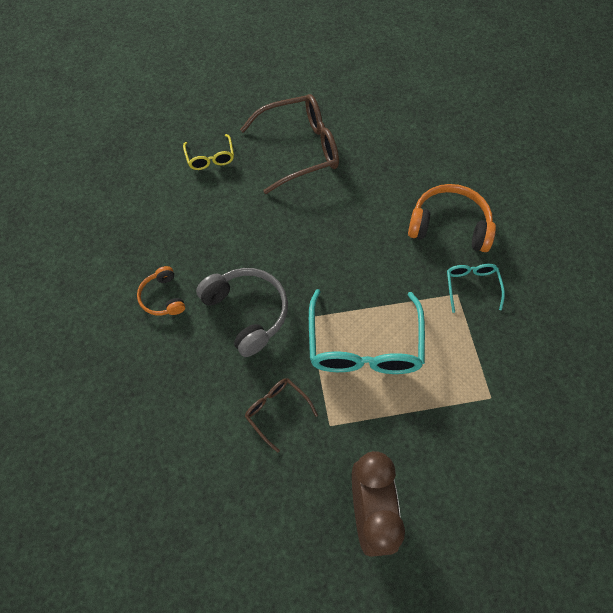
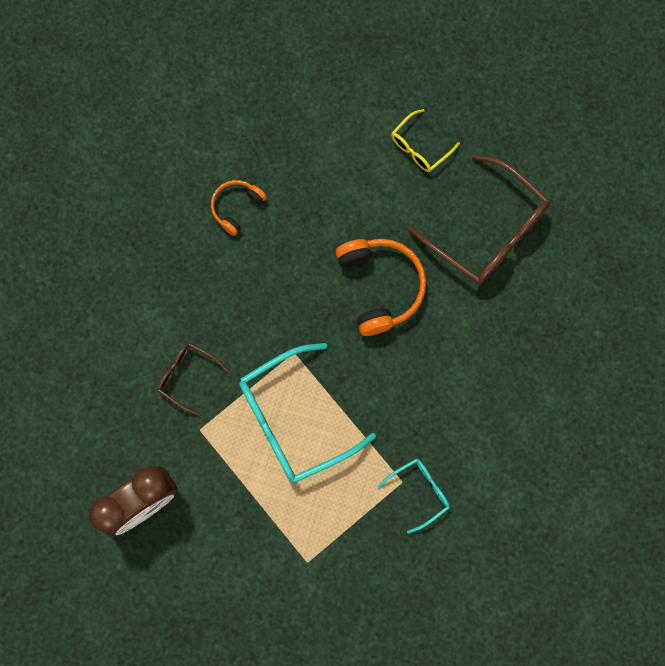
camera: 60 degrees right, 15 degrees up
grey headphones [196,268,288,357] -> none
brown glasses [245,378,318,453] -> brown glasses turned 75 degrees counterclockwise [157,343,228,416]
orange headphones [408,184,496,252] -> orange headphones moved to [336,239,426,336]

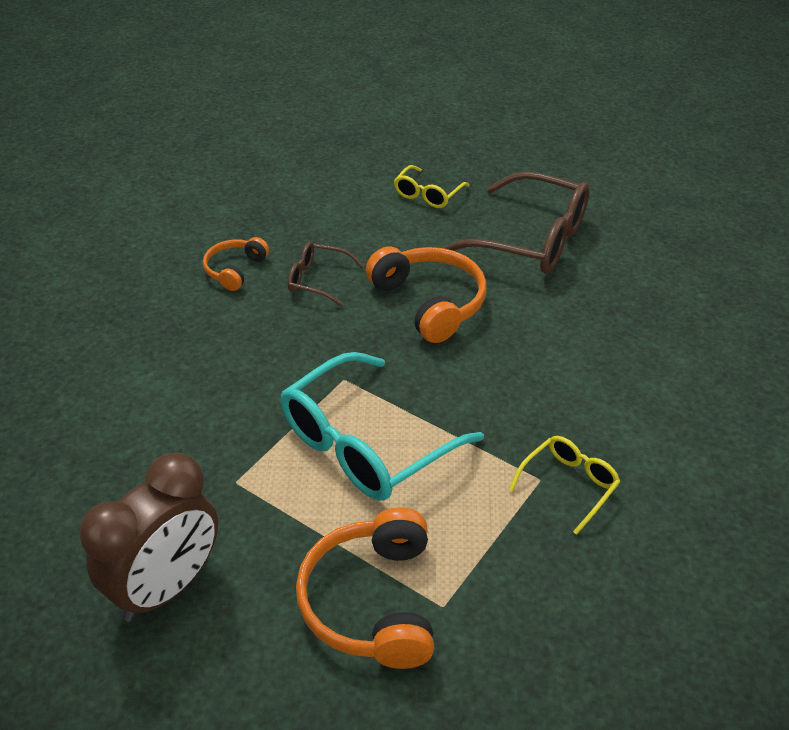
camera: 15 degrees left, 35 degrees down
brown glasses [157,343,228,416] -> brown glasses moved to [288,242,364,307]
turquoise glasses [377,459,450,534] -> yellow glasses [509,436,620,535]
none -> orange headphones [296,507,434,669]

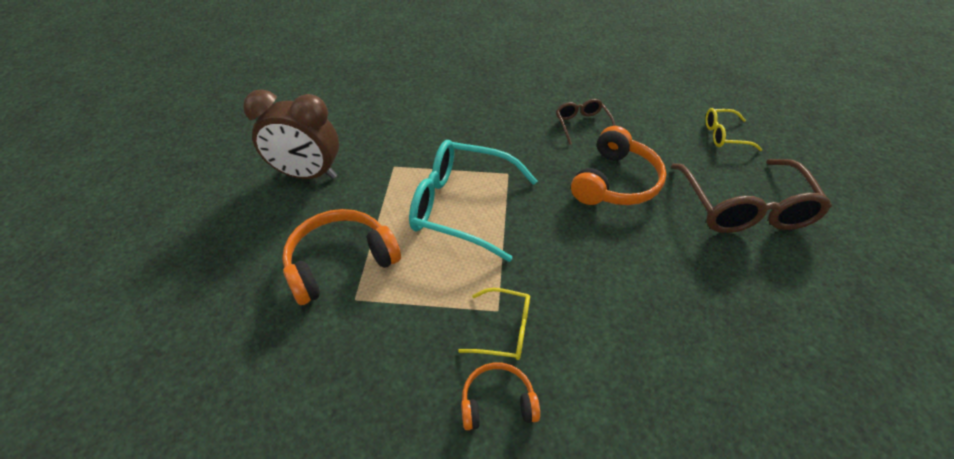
camera: 60 degrees right, 5 degrees up
orange headphones [203,237,269,291] -> orange headphones moved to [461,363,540,430]

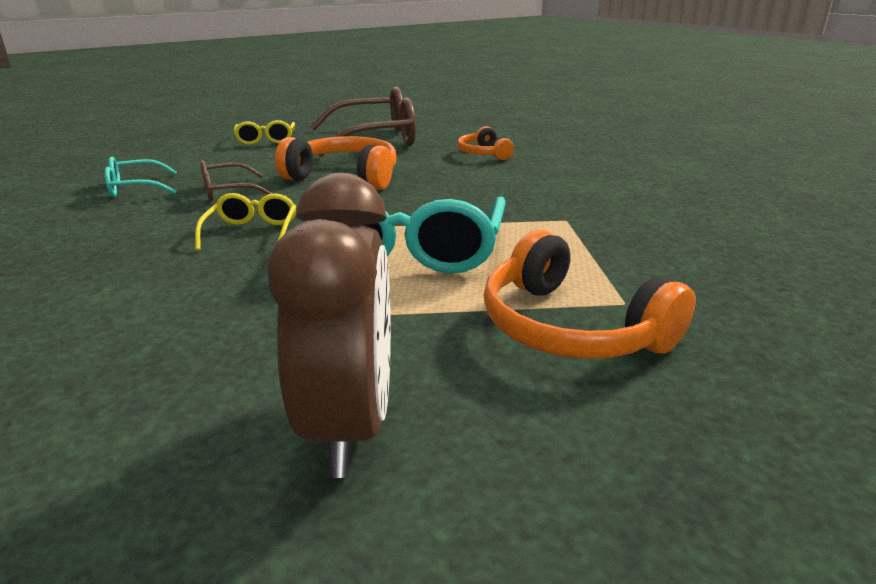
camera: 100 degrees left, 20 degrees down
yellow glasses [458,288,530,360] -> yellow glasses moved to [195,193,296,251]
orange headphones [461,363,540,430] -> orange headphones moved to [457,126,514,160]
none -> turquoise glasses [105,157,177,197]

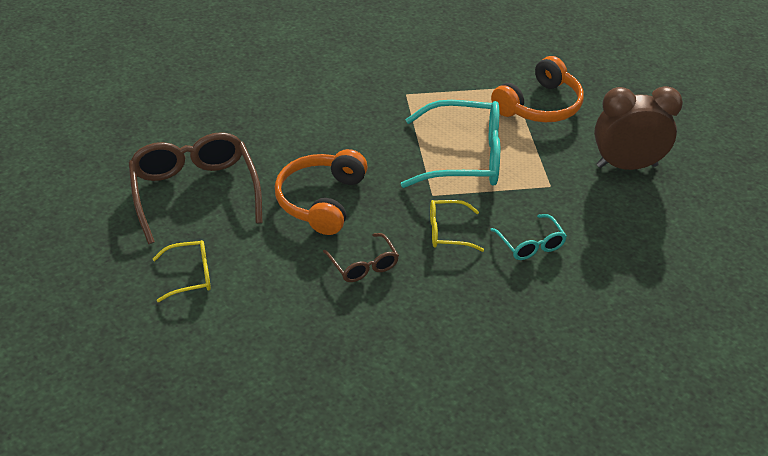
camera: 95 degrees left, 15 degrees up
turquoise glasses [105,157,177,197] -> turquoise glasses moved to [490,214,567,260]
orange headphones [457,126,514,160] -> none

